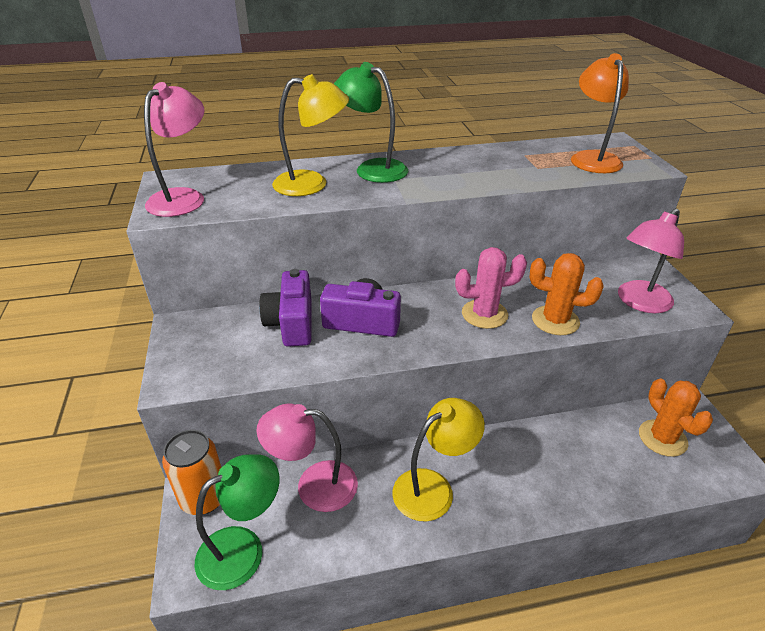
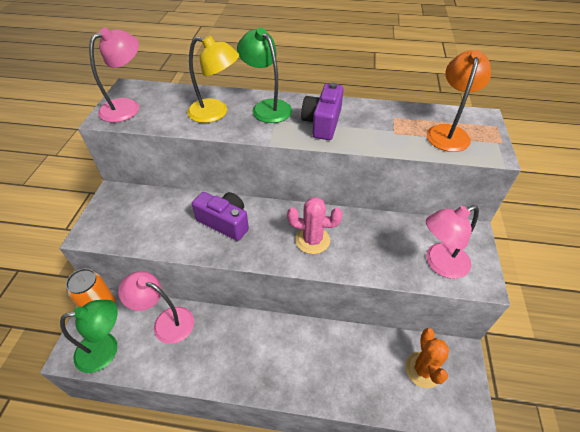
camera: 20 degrees right, 10 degrees up
purple camera [259,269,311,347] -> purple camera moved to [301,83,344,140]
yellow lamp [392,398,485,522] -> none
orange cactus [529,253,603,335] -> none

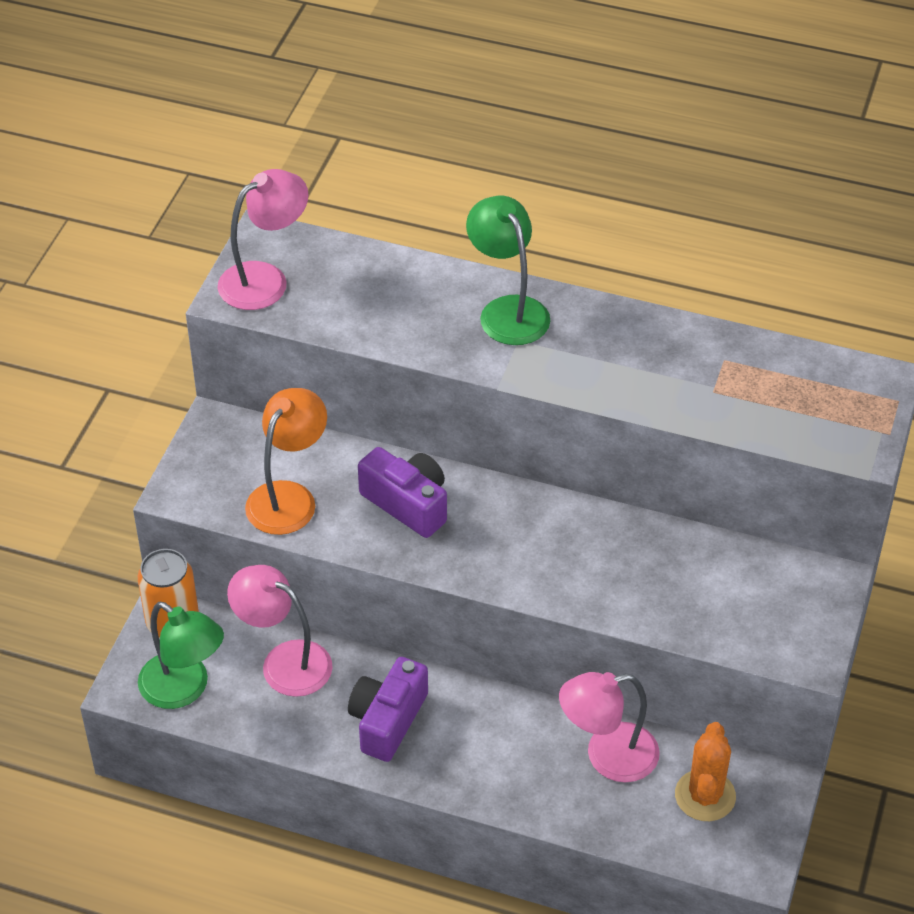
camera: 10 degrees right, 0 degrees up
green lamp [60,300,118,373] -> green lamp turned 45 degrees clockwise [138,602,224,709]
yellow lamp [187,36,239,123] -> none
pink cactus [287,197,343,254] -> none
purple camera [301,83,344,140] -> purple camera moved to [348,657,428,762]
pink lamp [426,205,479,279] -> pink lamp moved to [559,672,660,782]
orange lamp [427,50,491,152] -> orange lamp moved to [245,388,327,535]

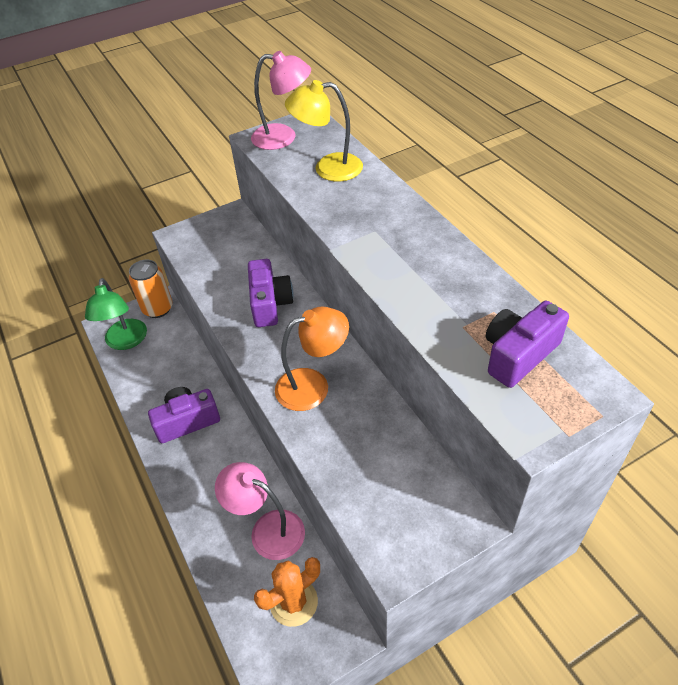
camera: 45 degrees right, 0 degrees up
pink lamp [227,565,333,697] -> none
orange lamp [245,388,327,535] -> orange lamp moved to [275,307,349,411]
green lamp [466,196,550,345] -> none
none -> yellow lamp [285,80,363,181]
none -> purple camera [486,301,569,388]

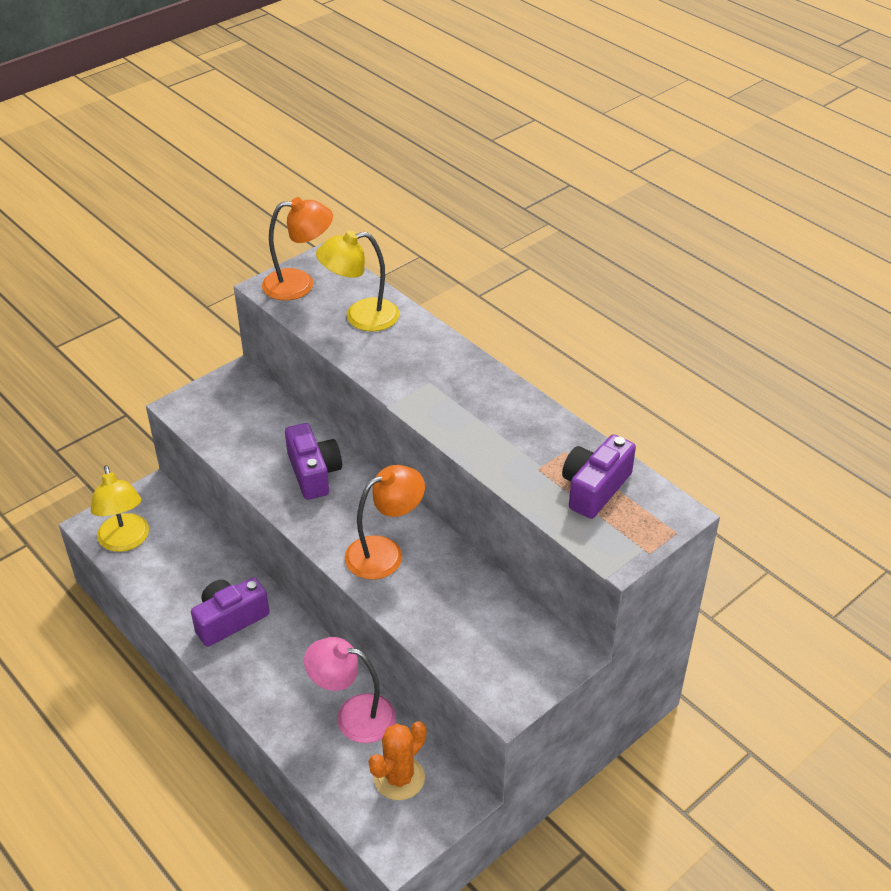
camera: 15 degrees left, 5 degrees down
green lamp [85,278,147,350] -> yellow lamp [91,465,149,552]
orange can [129,260,173,318] -> none
pink lamp [251,51,311,150] -> orange lamp [262,197,333,300]

